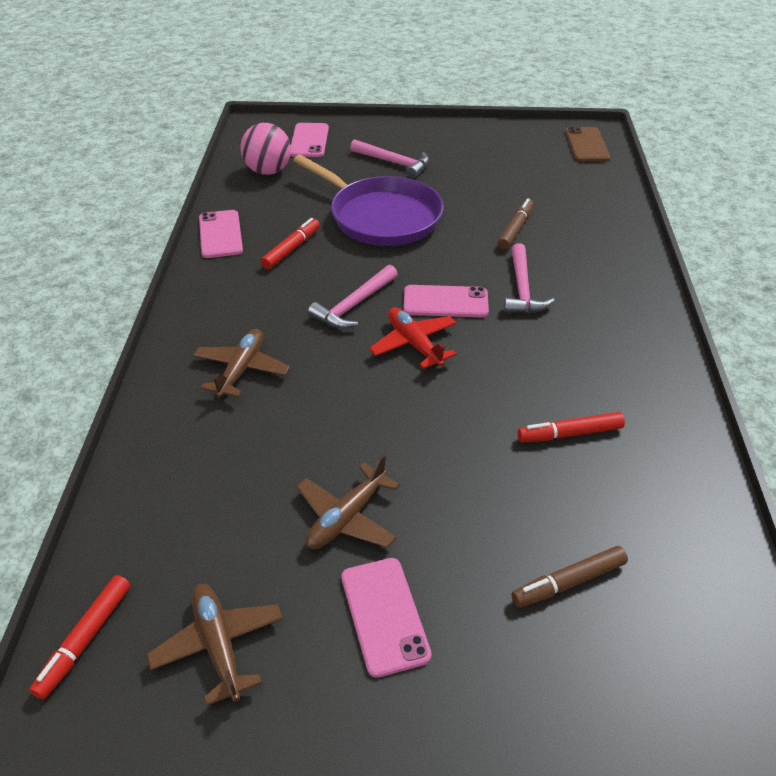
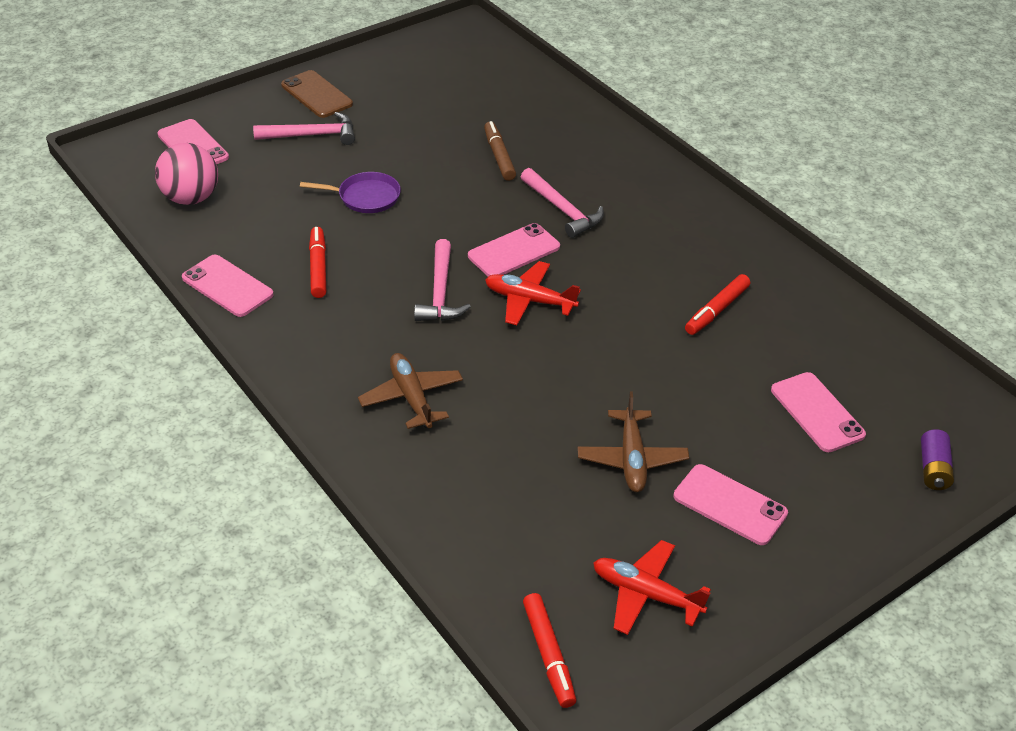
camera: 40 degrees left, 0 degrees up
brown plane [147,584,283,706] -> red plane [593,540,711,635]
purple pan [293,155,444,246] -> purple pan [300,172,401,213], size x0.49
brown marker [511,546,628,608] -> pink phone [771,372,866,452]
brown phone [565,127,610,162] -> brown phone moved to [281,70,353,118]
none -> purple battery [921,429,954,490]

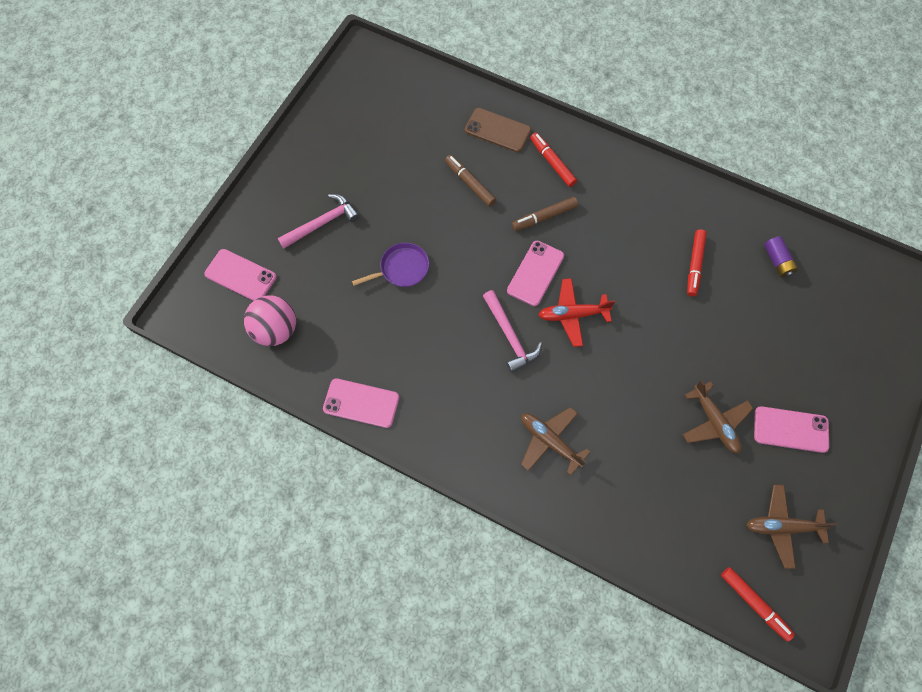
camera: 25 degrees left, 25 degrees up
brown phone [281,70,353,118] -> brown phone moved to [465,108,531,152]
red marker [309,227,326,298] -> red marker moved to [530,133,577,187]
pink hammer [521,168,604,238] -> brown marker [512,197,578,231]
red plane [593,540,711,635] -> brown plane [746,485,838,569]
pink phone [771,372,866,452] -> none
purple battery [921,429,954,490] -> purple battery moved to [764,236,798,277]

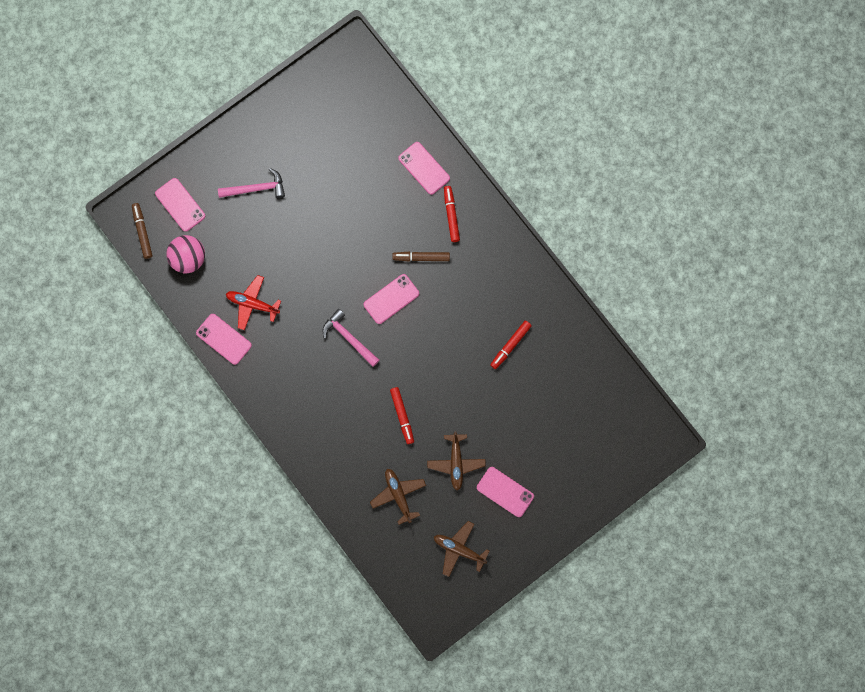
camera: 25 degrees right, 10 degrees up
purple pan [352,243,429,287] -> none
brown marker [445,155,496,207] -> brown marker moved to [132,203,152,259]
brown phone [465,108,531,152] -> pink phone [398,142,450,195]
pink hammer [483,290,542,373] -> pink hammer turned 135 degrees clockwise [323,309,379,367]
brown plane [521,407,590,476] -> brown plane moved to [370,469,426,525]
red plane [539,278,615,347] -> red plane moved to [226,275,281,330]
red marker [721,567,795,642] -> red marker moved to [390,387,414,444]
purple battery [764,236,798,277] -> none

